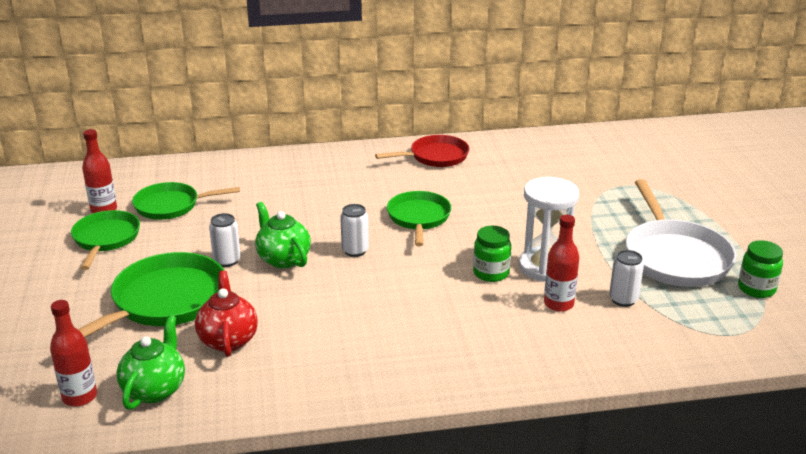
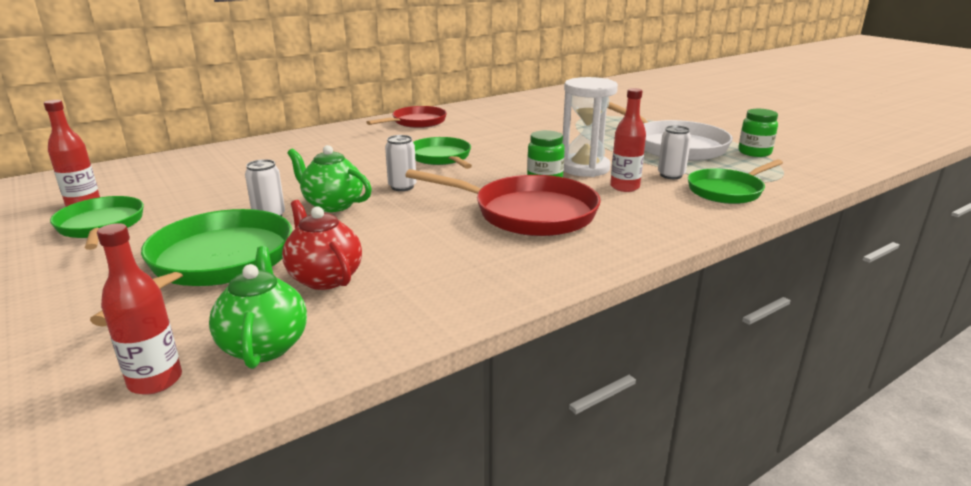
camera: 25 degrees left, 5 degrees down
green pan [132,182,240,220] -> green pan moved to [688,159,783,204]
none -> red pan [405,169,601,236]

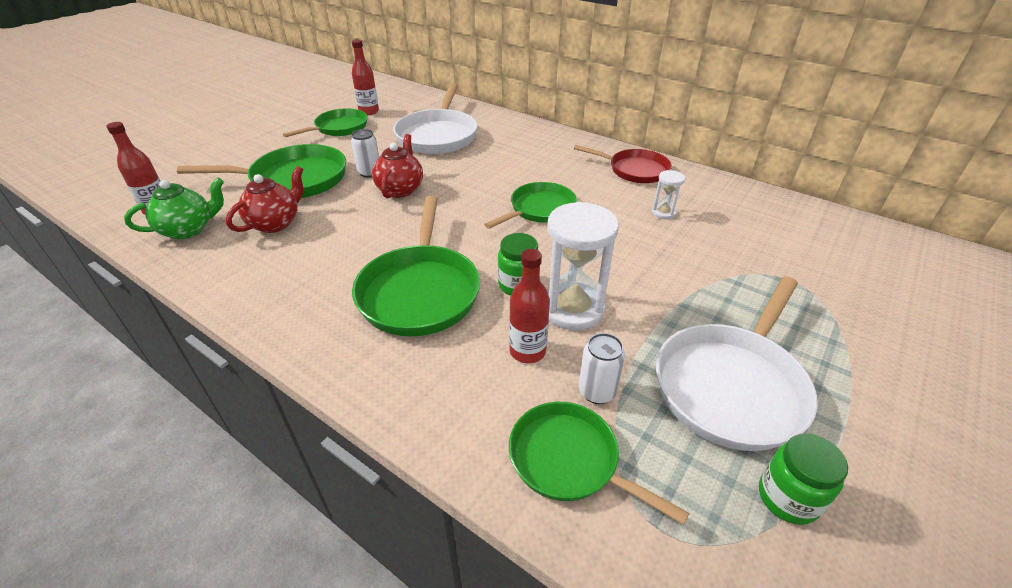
camera: 70 degrees right, 15 degrees up
green teapot [287,145,372,212] -> red teapot [372,134,423,198]
white can [385,135,417,191] -> none
red pan [405,169,601,236] -> green pan [352,196,480,336]
none -> white pan [393,83,477,154]
none -> white hourglass [652,170,685,219]

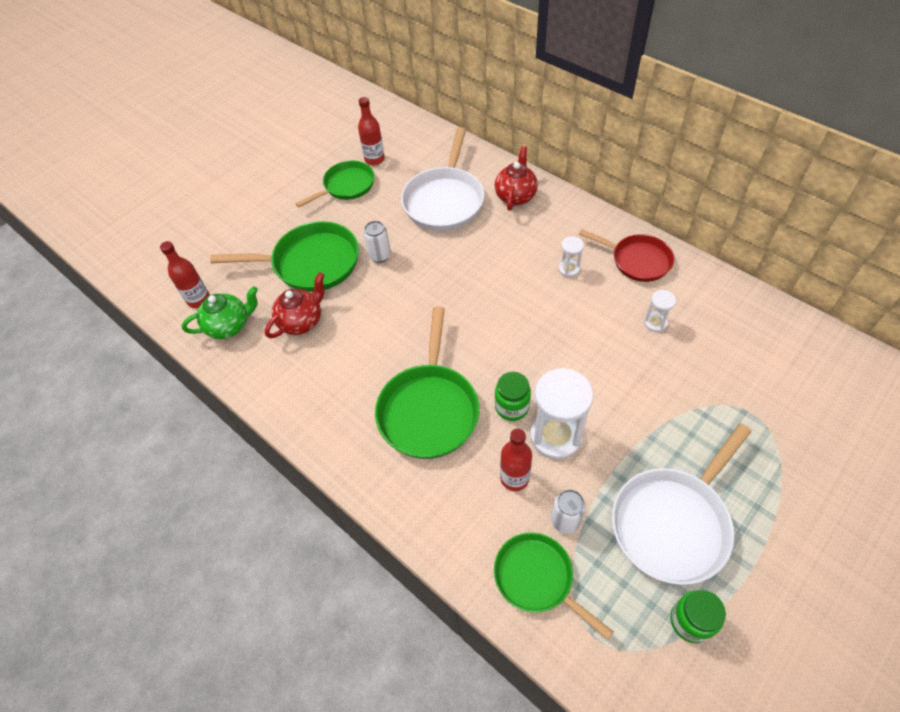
camera: 10 degrees right, 15 degrees up
red teapot [372,134,423,198] -> red teapot moved to [495,146,538,211]
green pan [484,182,577,229] -> none
none -> white hourglass [558,236,584,277]

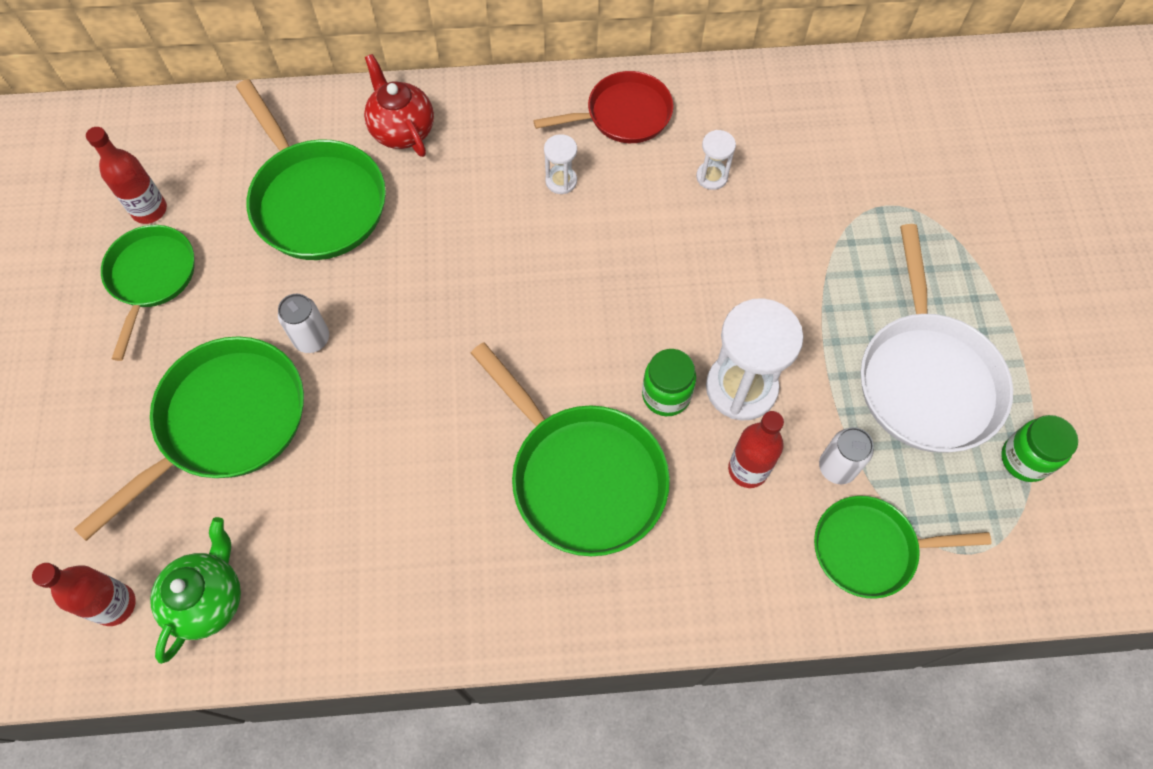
camera: 50 degrees left, 10 degrees up
red teapot [265,272,324,338] -> none
white pan [401,127,484,231] -> green pan [236,79,386,260]

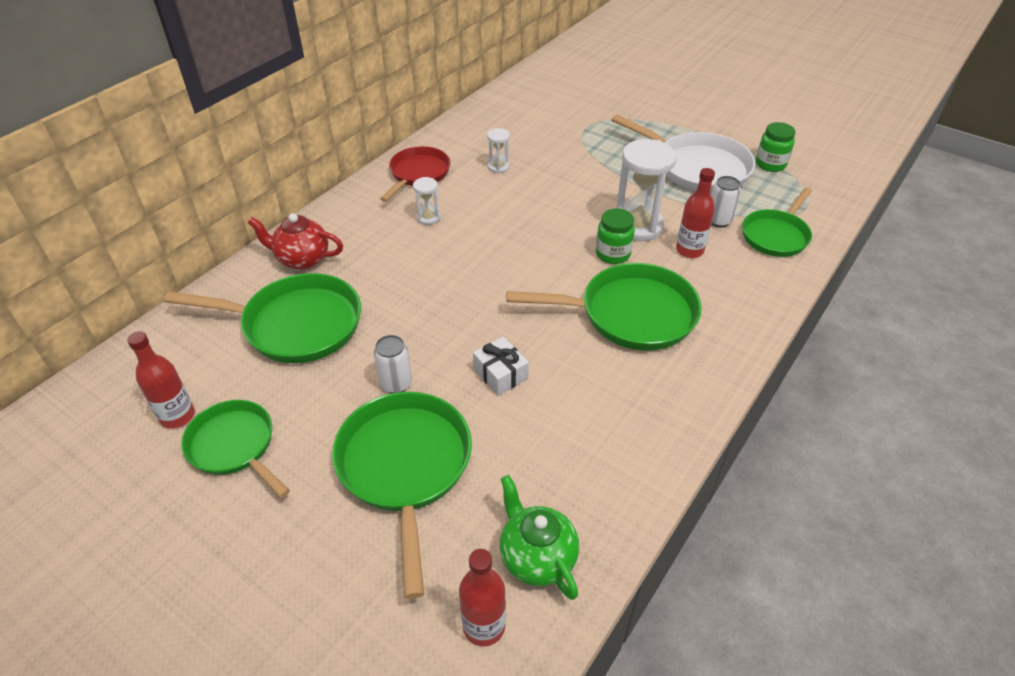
camera: 50 degrees left, 20 degrees down
none -> white gift [473,337,529,396]

